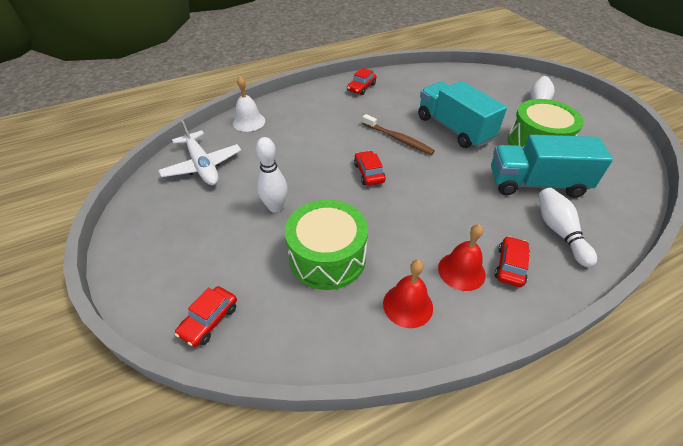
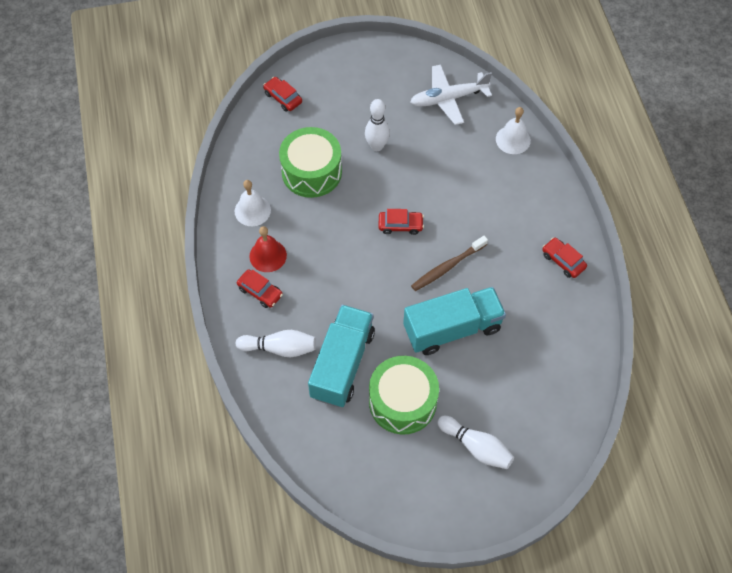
camera: 105 degrees right, 15 degrees up
red bell [383,260,433,328] -> white bell [235,180,271,226]

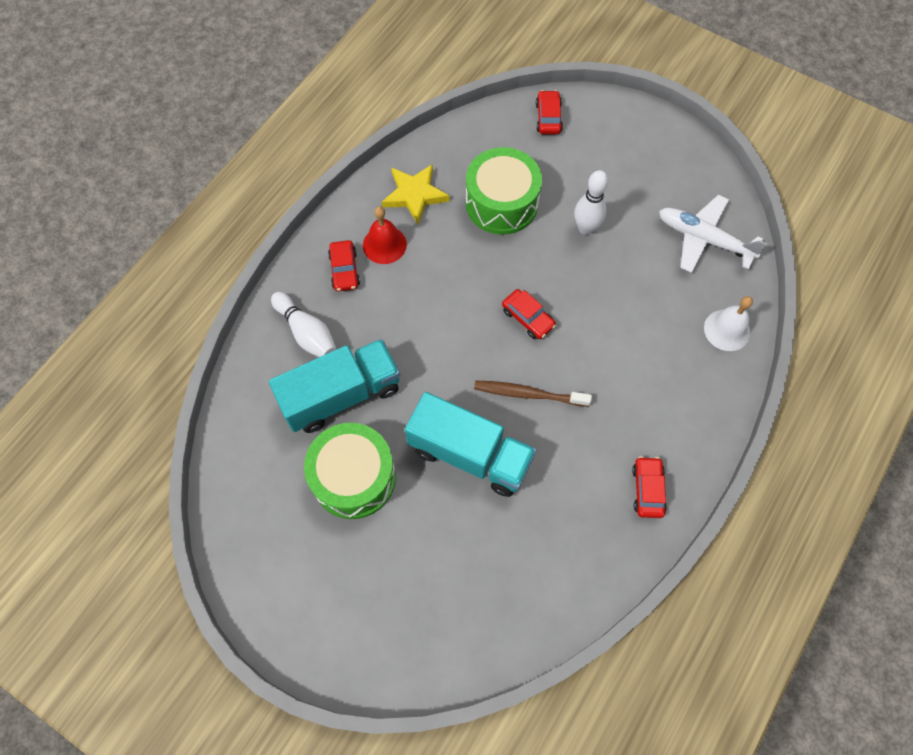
camera: 45 degrees right, 5 degrees up
white bell [235,180,271,226] -> yellow star [382,164,450,225]
white bowling pin [437,416,514,469] -> none

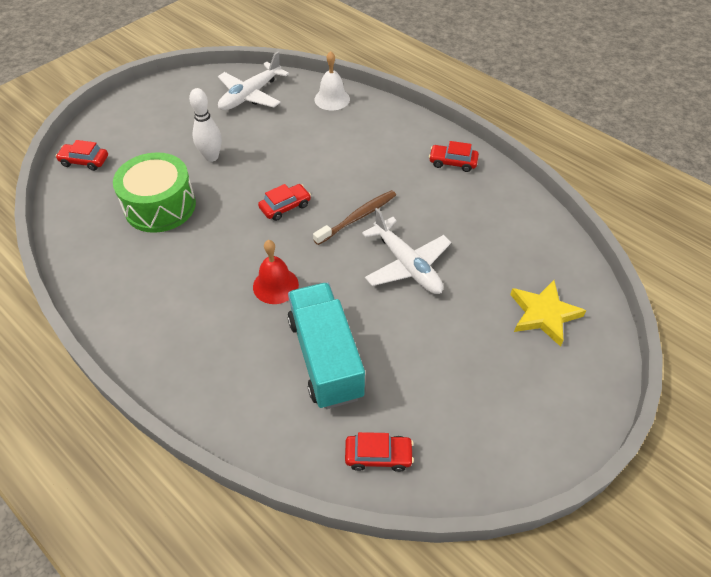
camera: 80 degrees left, 15 degrees down
white bowling pin [271,292,336,357] -> none
green drum [304,423,396,519] -> none
red car [328,240,360,291] -> red car moved to [345,432,414,472]
red bell [363,206,407,264] -> red bell moved to [253,240,299,304]
yellow star [382,164,450,225] -> yellow star moved to [510,280,586,347]
turquoise truck [405,392,536,497] -> white plane [362,208,451,294]
brown toothbrush [474,380,592,407] -> brown toothbrush turned 150 degrees counterclockwise [313,190,396,245]

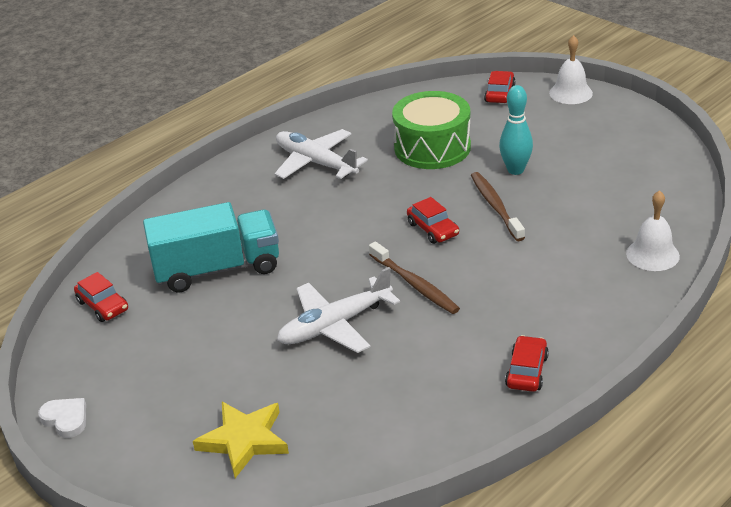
camera: 95 degrees right, 15 degrees down
white bowling pin [189,88,222,162] -> turquoise bowling pin [499,85,533,175]
white plane [218,52,289,111] -> white plane moved to [274,129,368,179]
red bell [253,240,299,304] -> none
red car [345,432,414,472] -> red car turned 45 degrees counterclockwise [74,272,128,322]
none -> white heart [38,398,86,438]
none -> brown toothbrush [471,172,525,241]
none -> white bell [549,35,593,104]

